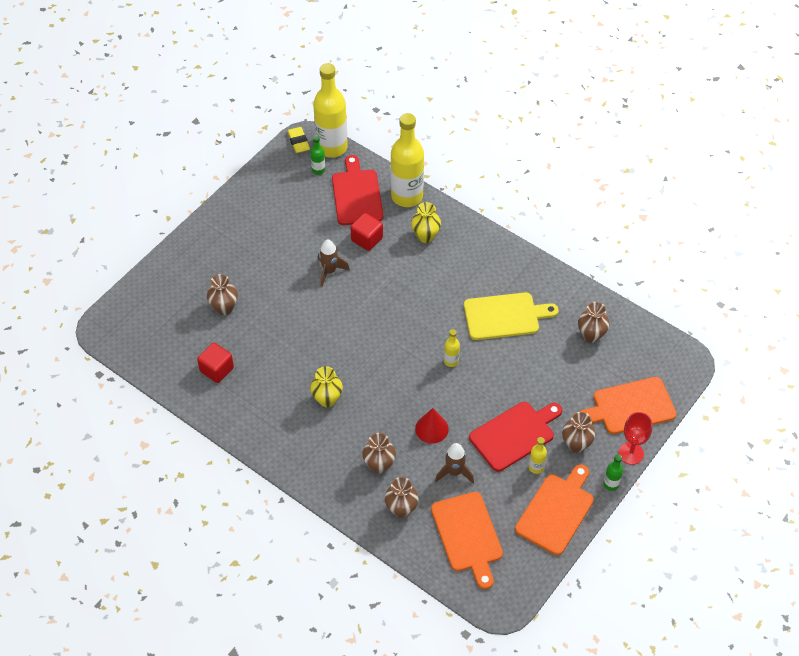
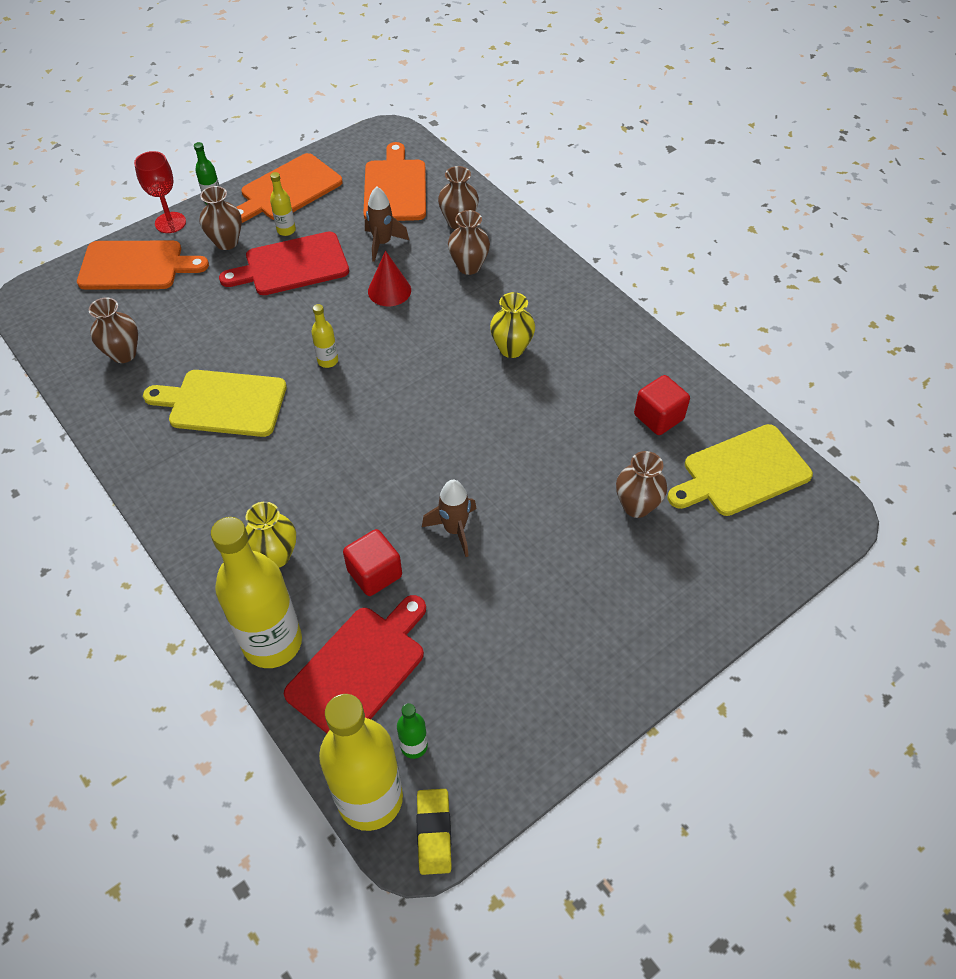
camera: 165 degrees left, 0 degrees up
red cutting board [332,155,383,225] -> red cutting board turned 150 degrees counterclockwise [284,595,426,733]
none -> yellow cutting board [668,424,813,516]

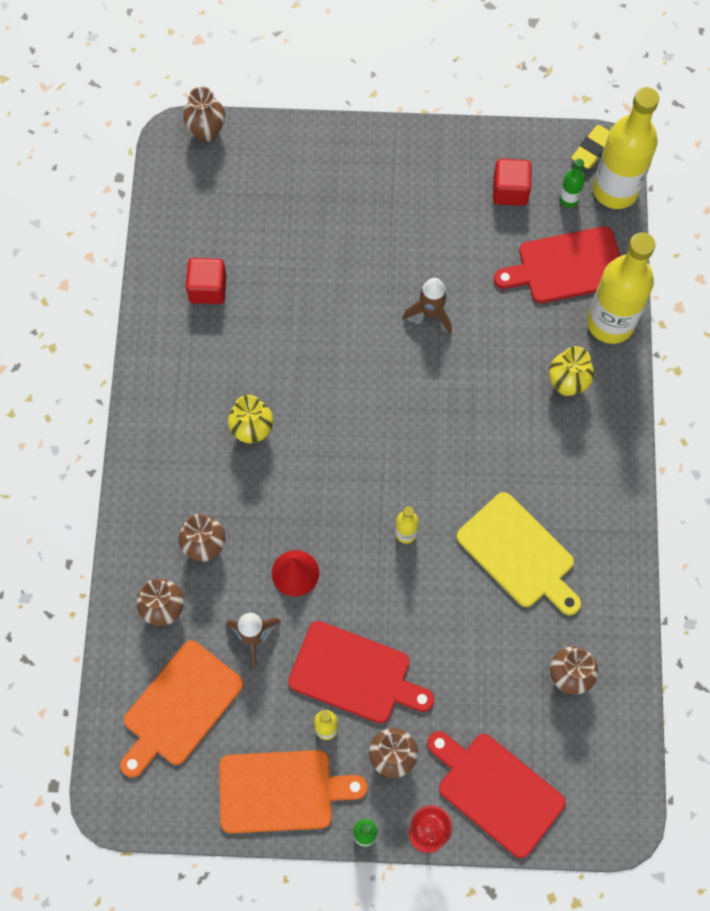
camera: 140 degrees left, 15 degrees up
orange cutting board [77,241,209,289] -> red cutting board [427,731,566,858]
red cube [343,529,402,596] -> red cube moved to [493,159,532,206]
brown vase [616,451,667,518] -> brown vase moved to [183,86,225,142]
yellow cutting board [668,424,813,516] -> none

